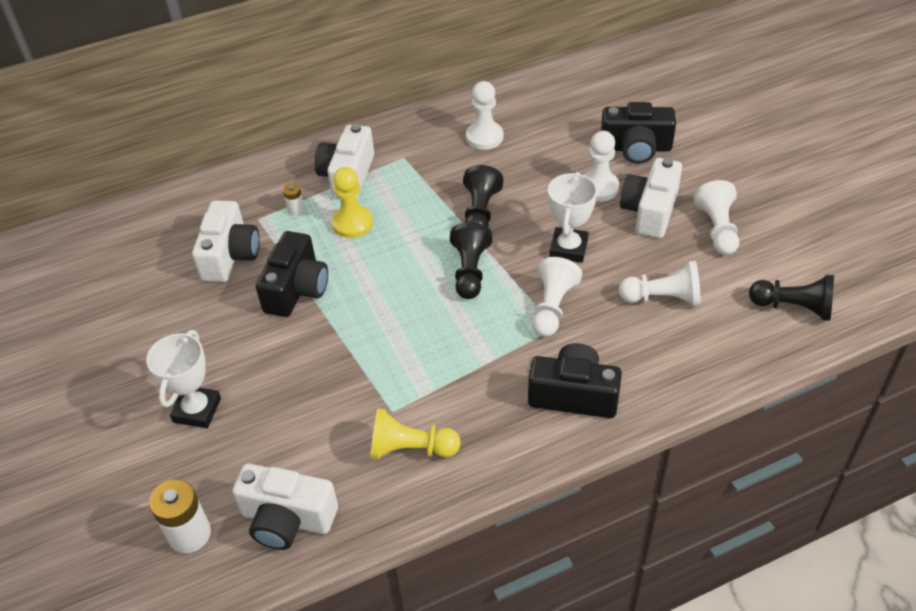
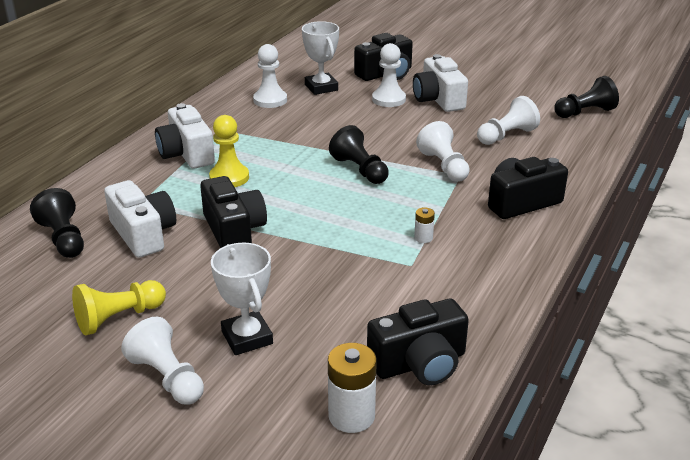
camera: 40 degrees left, 15 degrees down
white camera [232,464,338,550] -> black camera [367,299,469,385]
white battery [283,183,304,215] -> white battery moved to [414,207,435,243]
yellow pawn [370,408,461,459] -> yellow pawn moved to [72,280,166,336]
black pawn [463,165,504,227] -> black pawn moved to [30,188,84,258]
white trophy [548,172,597,263] -> white trophy moved to [302,21,339,95]
white pawn [693,180,739,255] -> white pawn moved to [121,316,204,405]

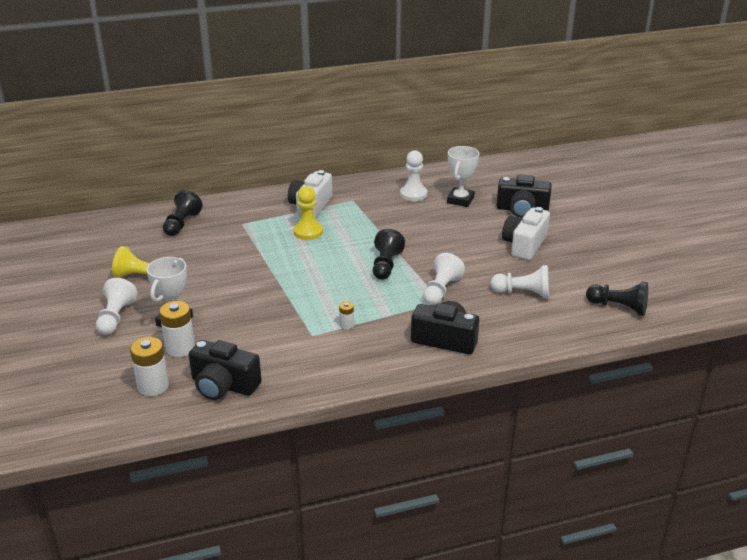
camera: 45 degrees right, 0 degrees up
white camera [104,180,176,258] -> none
black camera [200,176,267,248] -> none
white pawn [372,43,406,107] -> none
none -> white battery [159,301,195,357]

